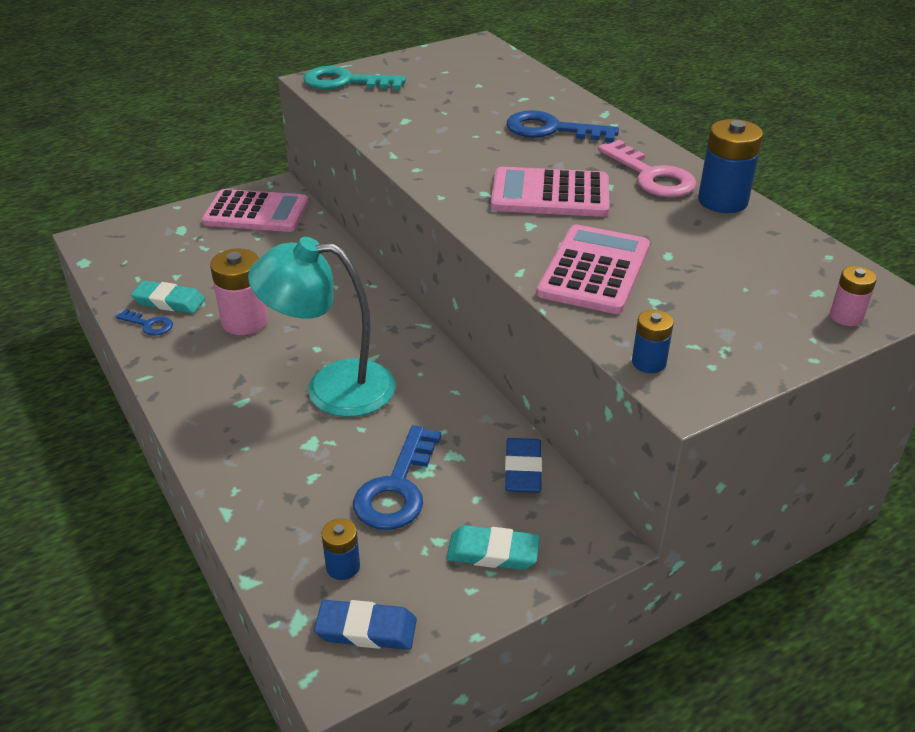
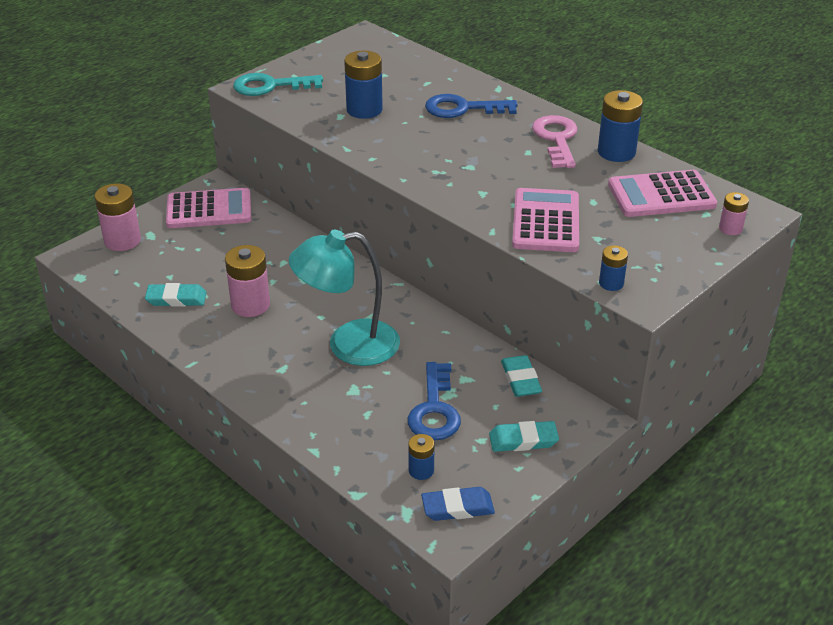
camera: 15 degrees left, 0 degrees up
blue key [116,309,173,336] -> none
pink calculator [491,167,610,217] -> pink calculator moved to [608,170,717,217]
blue eraser [505,438,542,493] -> turquoise eraser [501,355,542,397]
pink key [598,140,697,197] -> pink key turned 135 degrees counterclockwise [532,115,578,168]
none -> pink battery [95,184,141,251]
none -> blue battery [344,50,383,119]

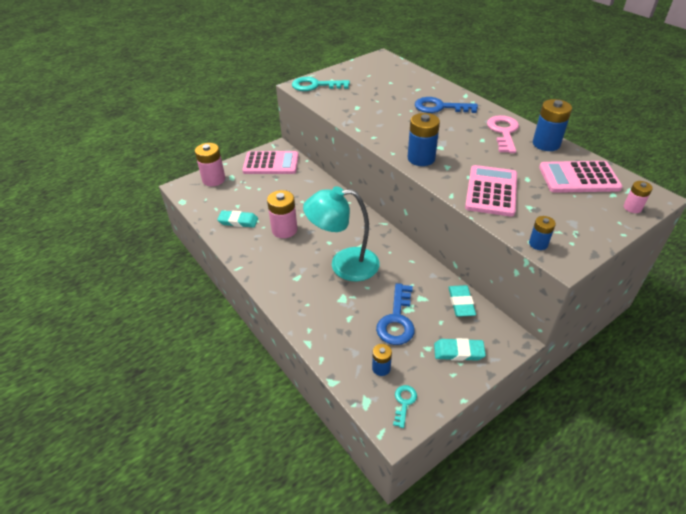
camera: 10 degrees right, 5 degrees up
blue battery [344,50,383,119] -> blue battery moved to [408,113,440,166]
blue eraser [421,487,495,521] -> turquoise key [393,385,417,428]

